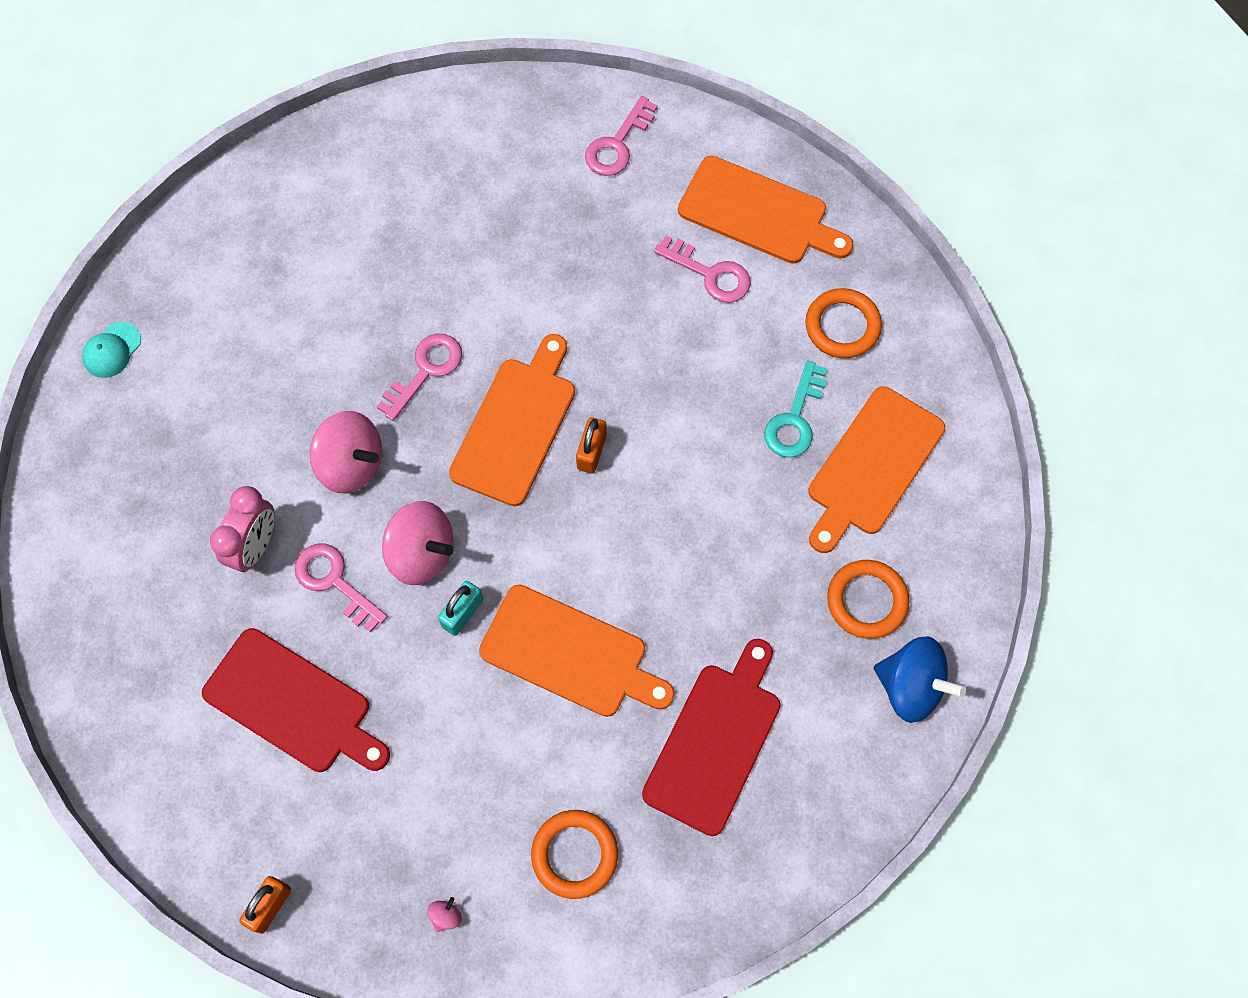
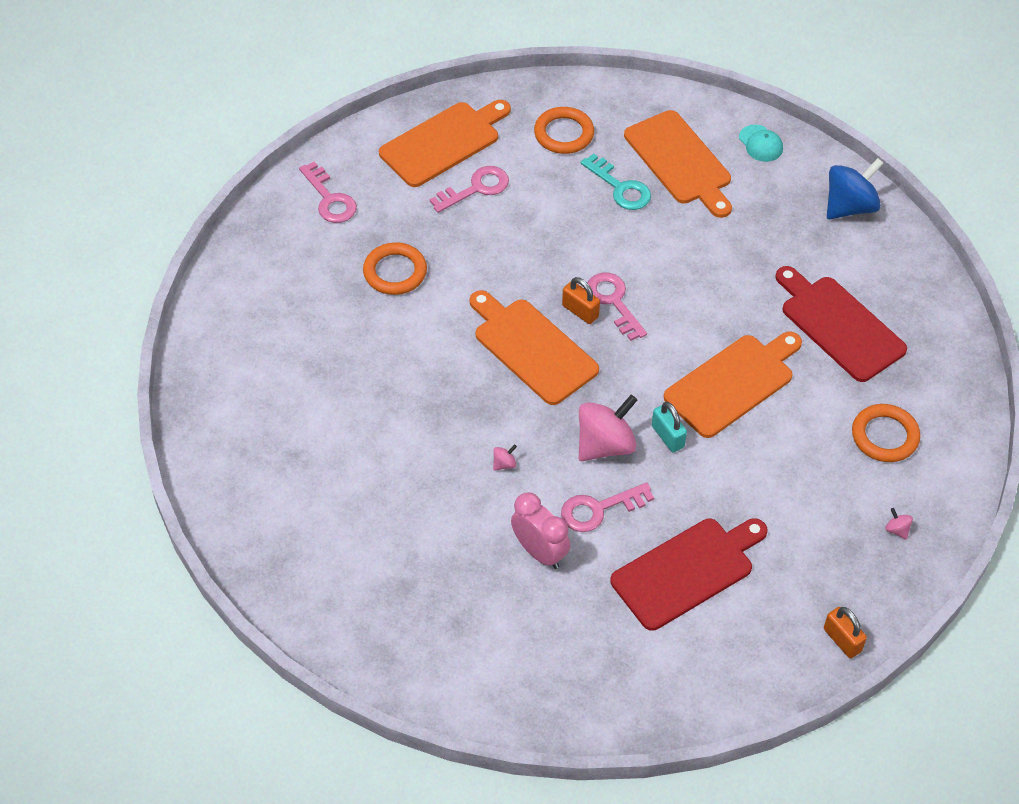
camera: 65 degrees left, 15 degrees down
turquoise cap [82,322,141,378] -> turquoise cap moved to [739,125,783,162]
pink spinning top [310,411,382,493] -> pink spinning top [493,444,517,471], size x0.40
pink key [377,333,462,421] -> pink key moved to [587,273,647,341]
orange ring [827,560,909,639] -> orange ring moved to [363,243,427,295]

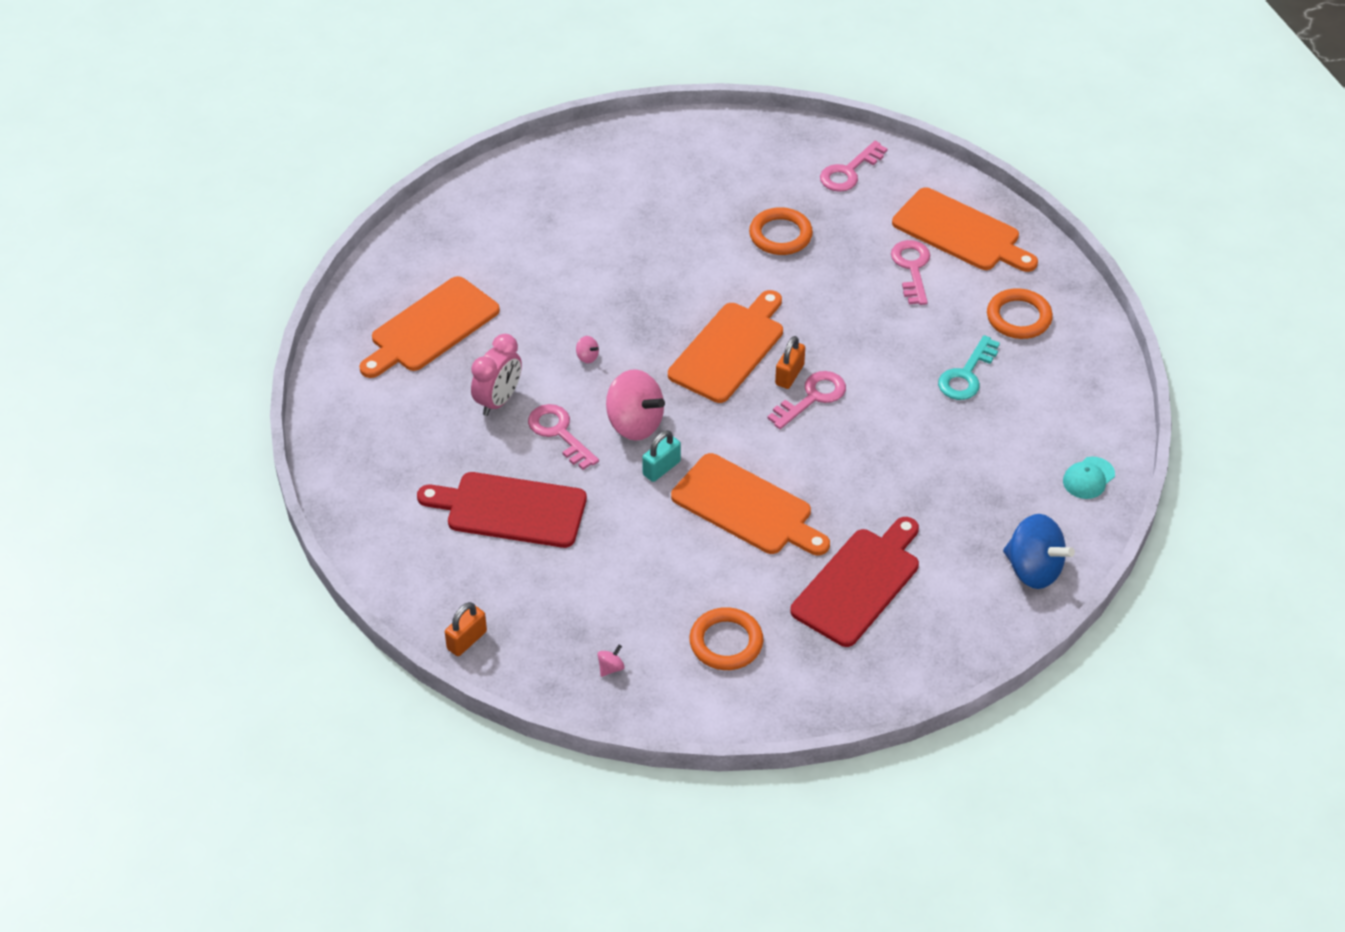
camera: 75 degrees right, 5 degrees down
pink key [430,166,509,213] -> pink key turned 135 degrees counterclockwise [891,240,930,305]
red cutting board [610,518,767,631] -> red cutting board turned 150 degrees clockwise [417,472,587,548]
orange cutting board [624,110,732,218] -> orange cutting board moved to [359,276,500,378]

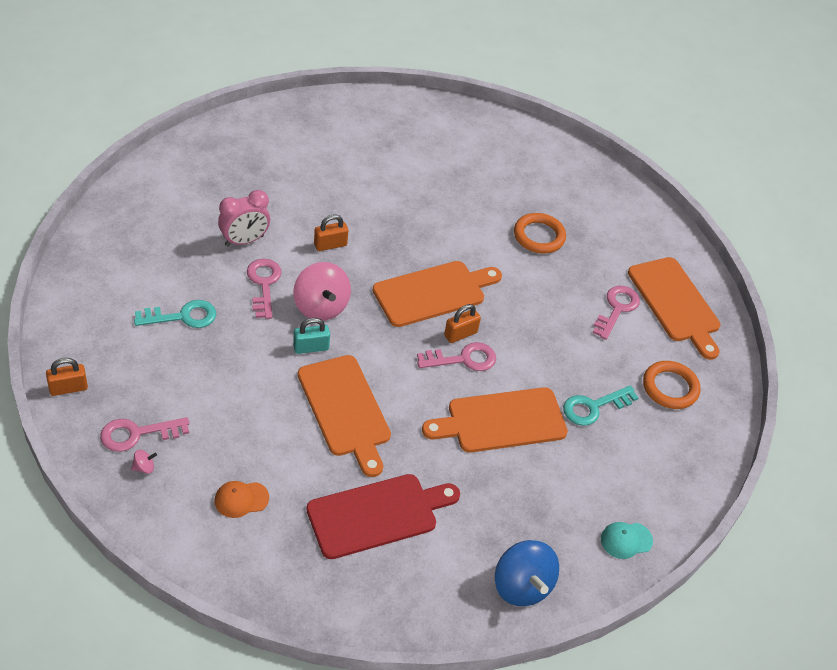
camera: 25 degrees right, 0 degrees up
orange cutting board [359,276,500,378] -> orange cutting board moved to [422,387,568,453]
red cutting board [417,472,587,548] -> turquoise key [134,300,216,328]
pink spinning top [576,336,599,363] -> orange padlock [314,215,348,251]
orange ring [689,607,763,670] -> orange cap [215,481,269,518]
pink key [820,141,888,192] -> pink key moved to [100,417,189,452]

